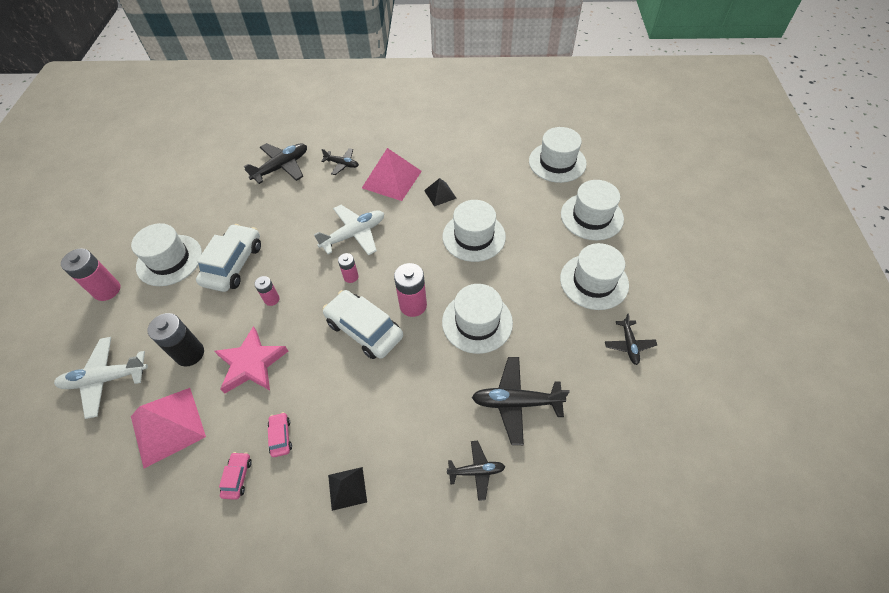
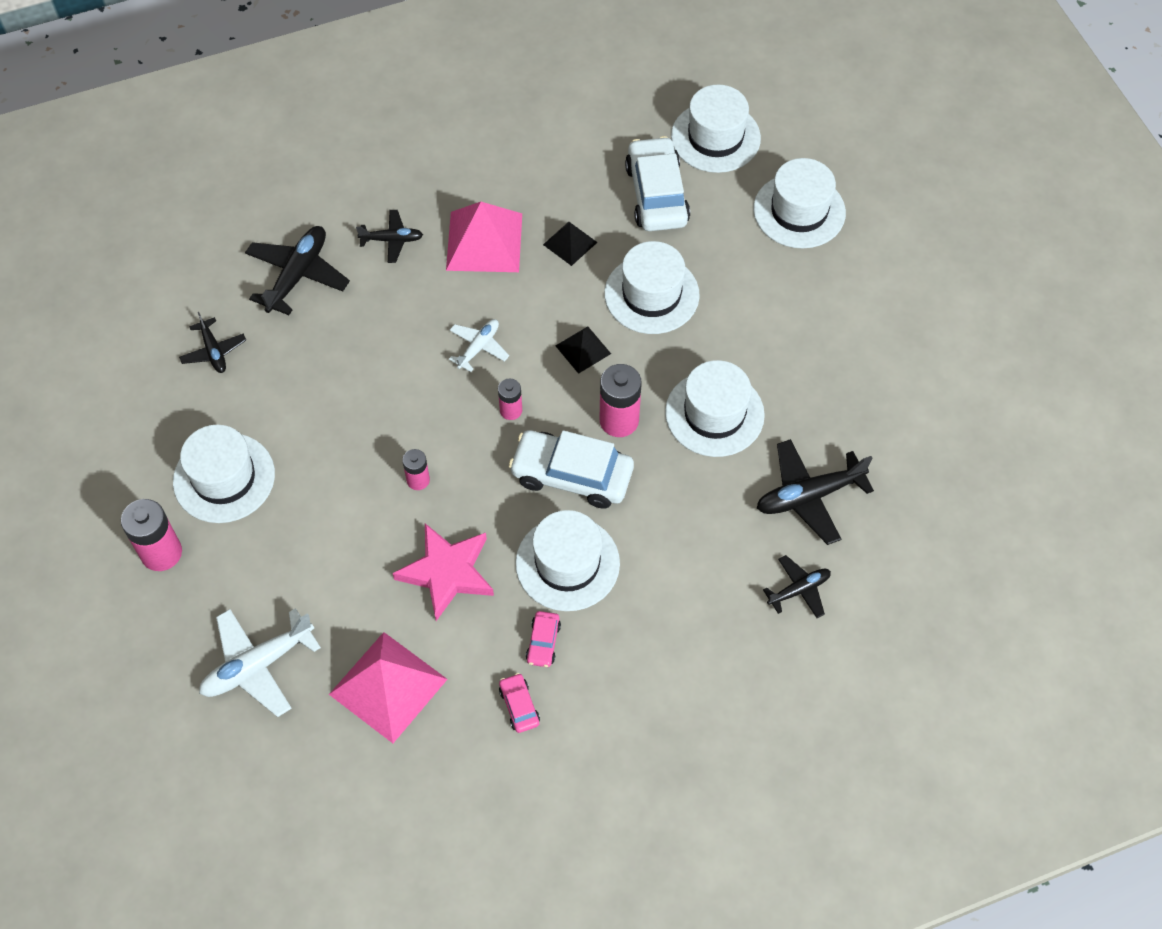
camera: 25 degrees left, 5 degrees up
black battery [148,313,204,367] -> none
white car [196,224,261,292] -> white car moved to [625,136,690,231]
pink car [268,412,292,457] -> pink car turned 135 degrees counterclockwise [526,611,561,667]
white plane [314,205,384,256] -> white plane [449,319,509,372], size x0.59
black pyramid [328,467,367,511] -> black pyramid moved to [556,326,611,374]
white hat [560,243,629,310] -> white hat moved to [516,510,620,611]
black plane [605,314,657,365] -> black plane moved to [179,312,246,373]

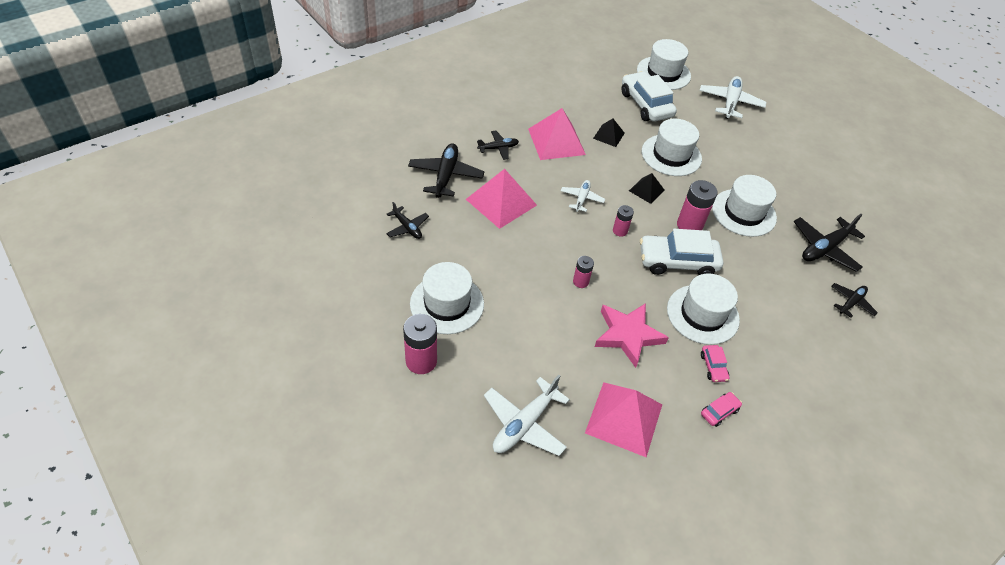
camera: 20 degrees left, 10 degrees down
pink car [499,673,540,733] -> pink car turned 90 degrees clockwise [701,392,742,427]
white hat [753,158,846,248] -> white plane [699,76,766,119]
none -> pink pyramid [466,169,537,229]

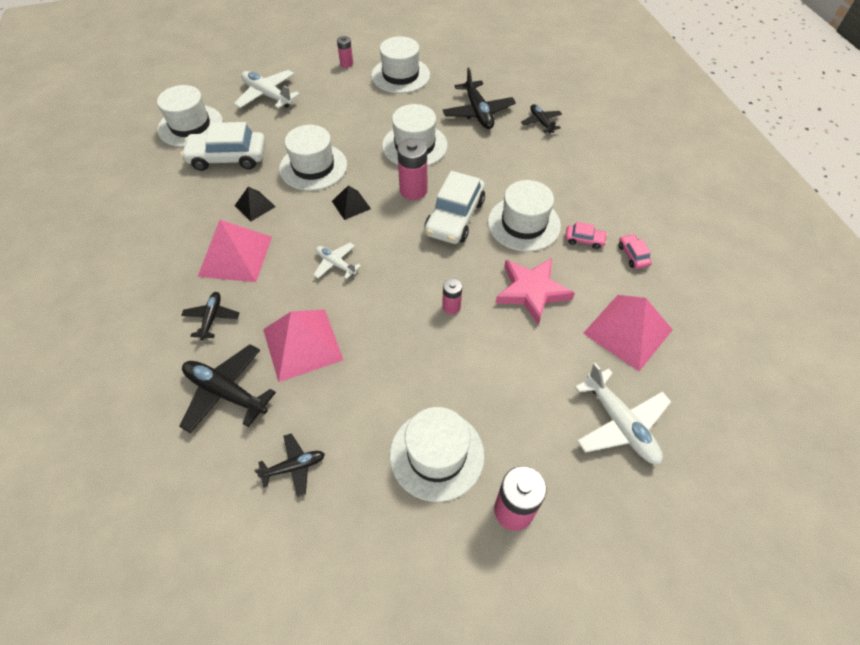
camera: 65 degrees left, 5 degrees up
pink battery [613,205,634,237] -> pink battery moved to [337,36,353,68]
none -> white hat [371,36,430,94]

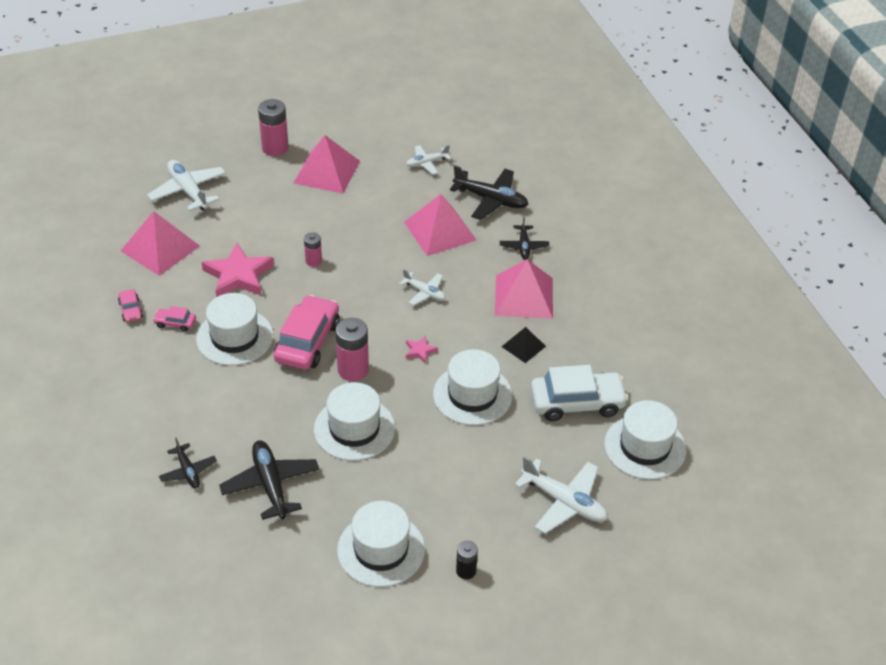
camera: 175 degrees right, 10 degrees down
black plane [254,433,325,498] -> white plane [406,145,451,174]
black pyramid [332,186,371,220] -> pink star [406,336,438,364]
pink battery [337,36,353,68] -> black battery [456,541,478,579]
white hat [390,407,484,502] -> pink pyramid [293,135,360,194]
white car [424,171,485,244] -> pink car [274,295,340,370]

